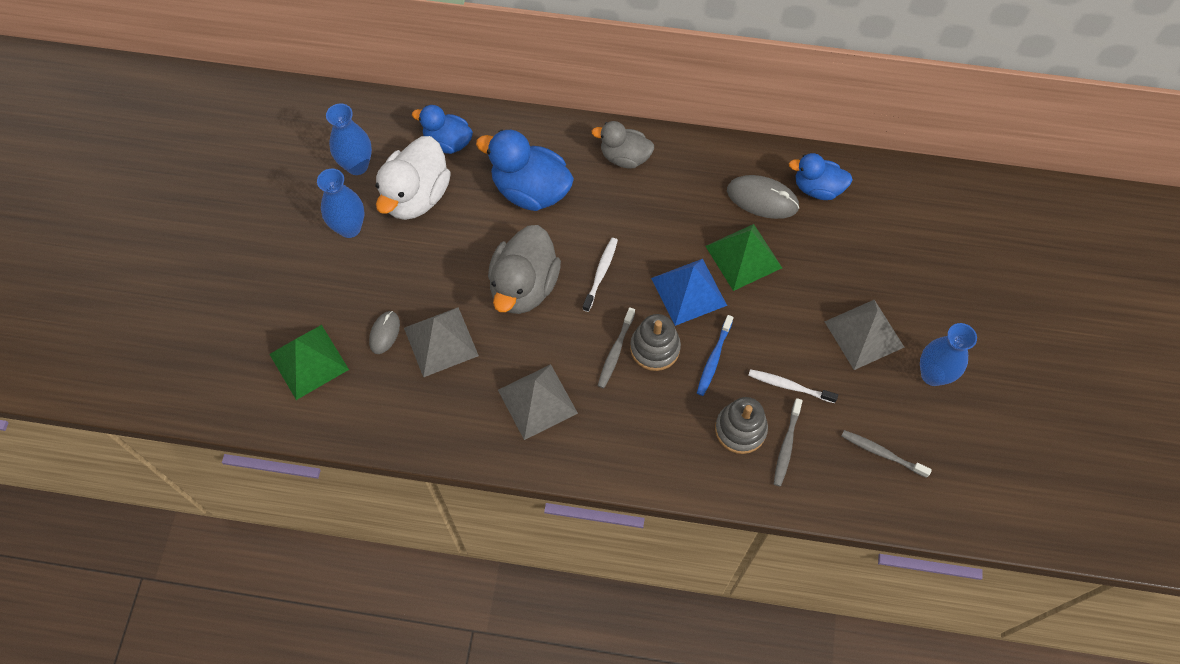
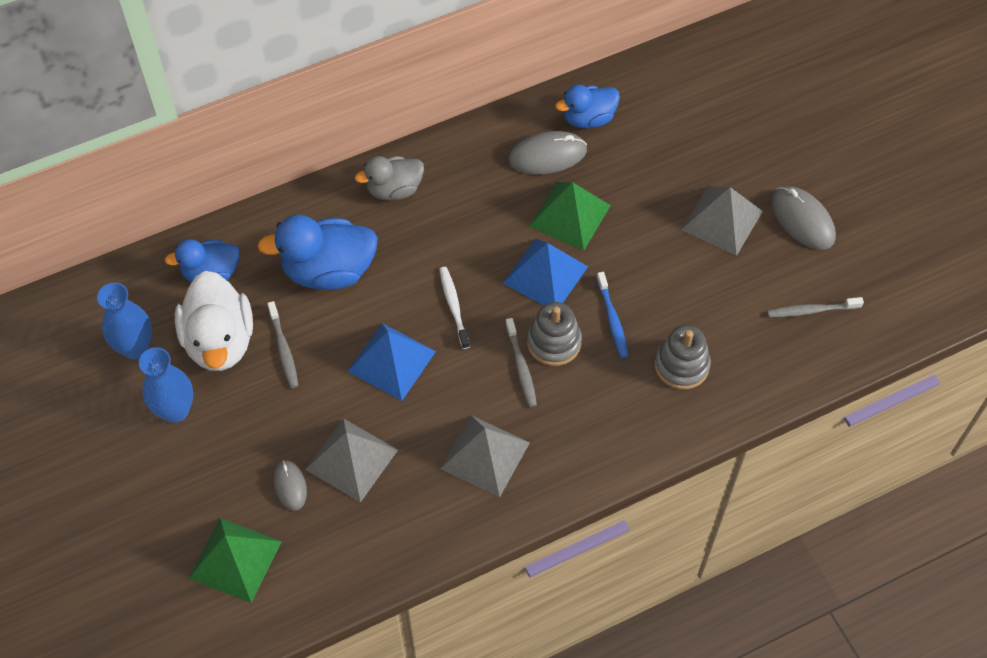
camera: 35 degrees left, 5 degrees down
grey duck [488,225,561,314] -> blue pyramid [347,323,436,401]
white toothbrush [748,369,838,403] -> none
grey toothbrush [774,398,803,486] -> grey toothbrush moved to [267,301,298,388]
blue vase [920,323,977,386] -> grey mouse [771,186,836,250]

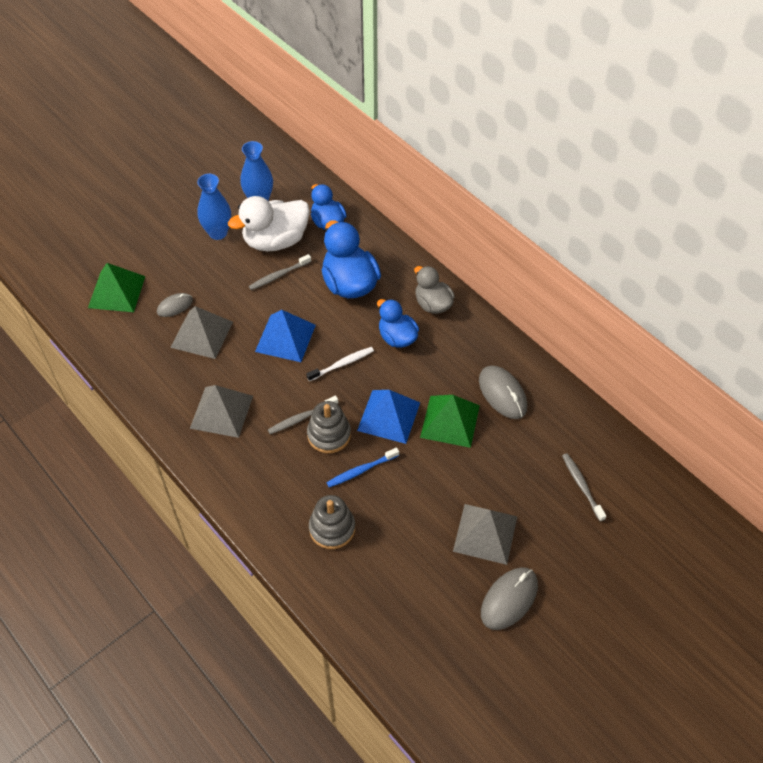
camera: 75 degrees right, 5 degrees down
blue duck [555,85,620,129] -> blue duck moved to [377,299,419,348]
grey toothbrush [767,297,864,317] -> grey toothbrush moved to [562,453,606,522]

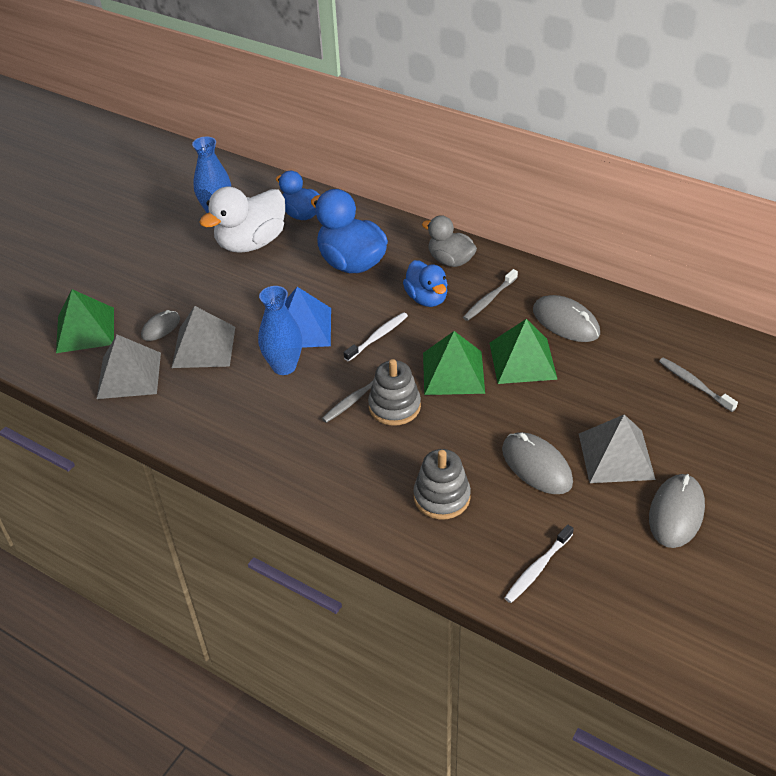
camera: 15 degrees left, 10 degrees down
grey pyramid [190,385,253,438] -> grey pyramid moved to [97,335,161,399]
blue vase [197,174,231,240] -> blue vase moved to [258,286,302,375]
grey toothbrush [249,254,311,290] -> grey toothbrush moved to [463,269,518,321]
blue toothbrush [326,447,399,487] -> none
blue pyramid [357,390,420,444] -> green pyramid [423,331,485,395]
blue duck [377,299,419,348] -> blue duck turned 150 degrees counterclockwise [403,260,448,307]
none -> grey mouse [502,432,573,494]
none -> white toothbrush [505,525,574,603]

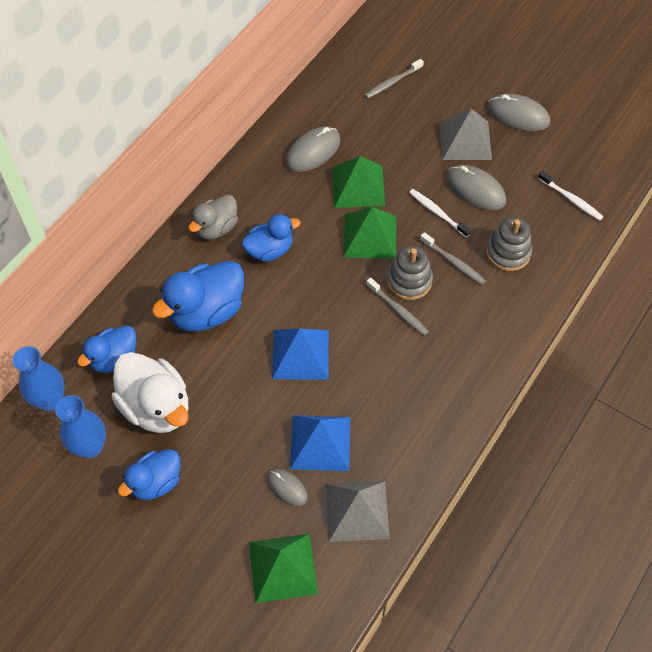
camera: 90 degrees left, 15 degrees up
grey pyramid [172,306,235,368] -> blue pyramid [290,415,350,471]
blue vase [258,286,302,375] -> blue vase moved to [13,346,64,411]
white toothbrush [344,312,408,362] -> white toothbrush moved to [409,189,471,238]
grey toothbrush [463,269,518,321] -> grey toothbrush moved to [420,232,486,285]
grey mouse [502,432,573,494] -> grey mouse turned 75 degrees clockwise [446,165,506,210]
none -> blue duck [118,449,180,500]

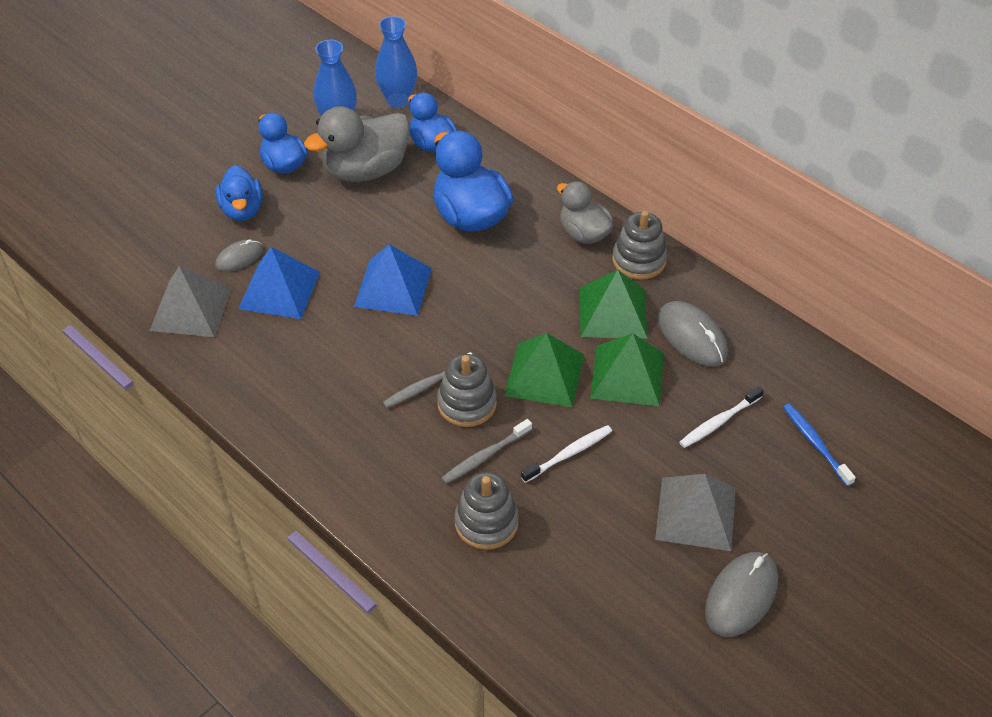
camera: 100 degrees right, 10 degrees down
white duck [111,352,188,433] -> grey duck [304,106,410,182]
blue duck [242,214,301,262] -> blue duck moved to [216,165,263,221]
green pyramid [249,534,318,603] -> green pyramid moved to [580,270,648,339]
grey toothbrush [365,59,424,99] -> blue toothbrush [783,404,856,487]
grey mouse [446,165,506,210] -> none
white toothbrush [538,171,604,221] -> white toothbrush moved to [679,386,764,448]
none -> grey stacking toy [612,211,667,280]

